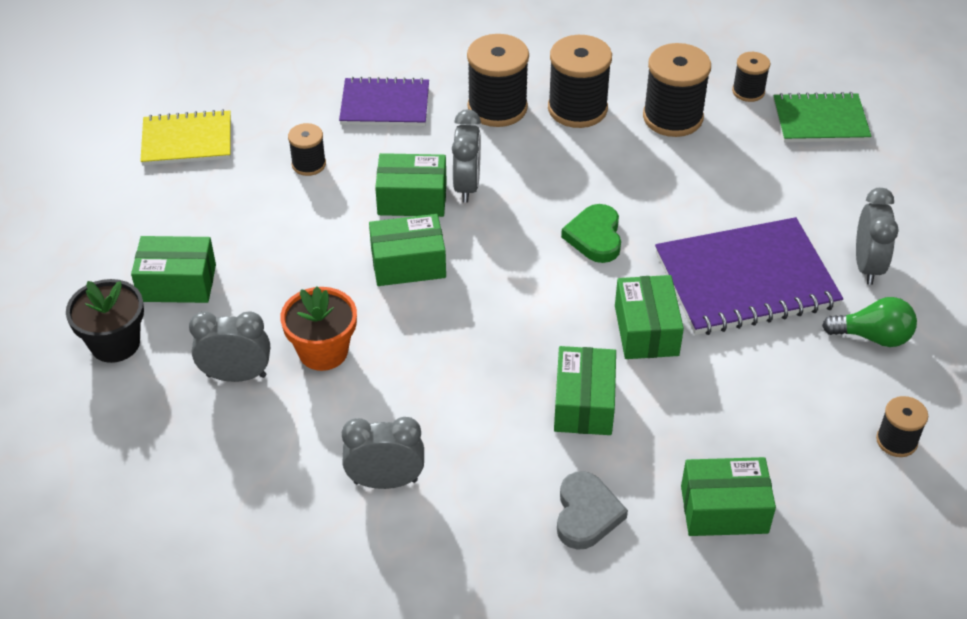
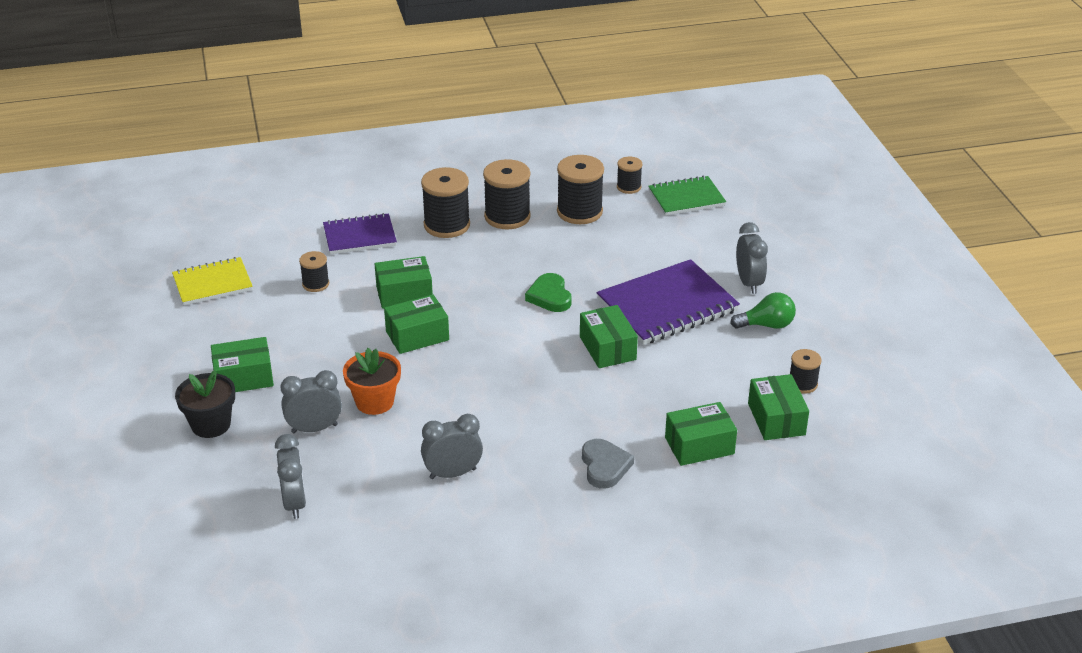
camera: 15 degrees left, 10 degrees down
grey clock [452,109,481,203] -> grey clock moved to [275,434,306,519]
green box [554,346,616,435] -> green box moved to [748,374,809,440]

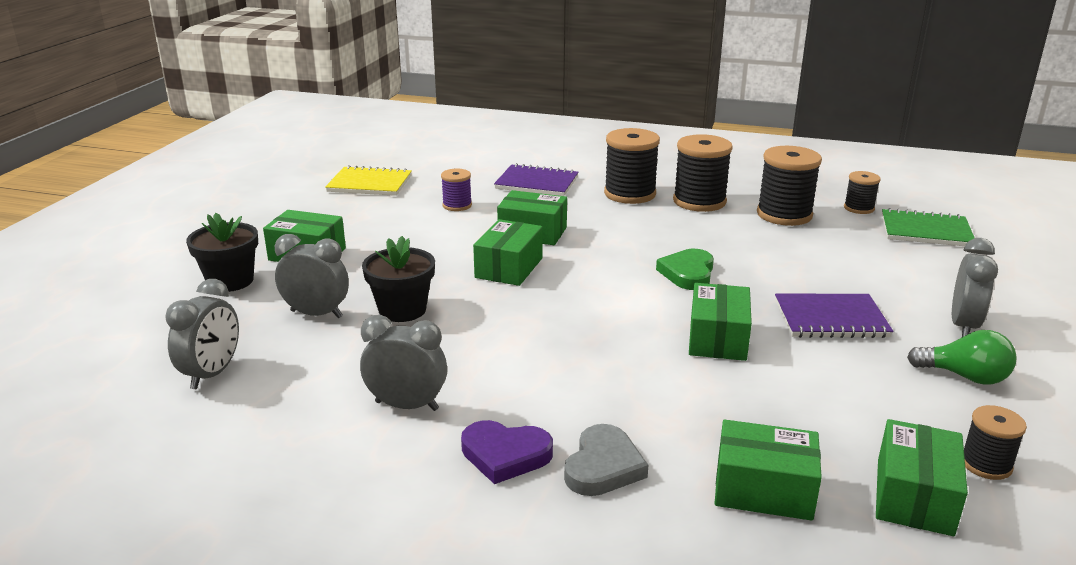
camera: 30 degrees right, 10 degrees down
black spool [299,251,329,292] -> purple spool [441,169,472,211]
orange flower pot [343,348,401,415] -> black flower pot [362,236,435,322]
green box [384,295,449,354] -> green box turned 75 degrees counterclockwise [473,219,543,286]
purple notebook [597,259,740,345] -> purple notebook [775,294,893,338], size x0.62
none -> purple heart [461,420,553,484]

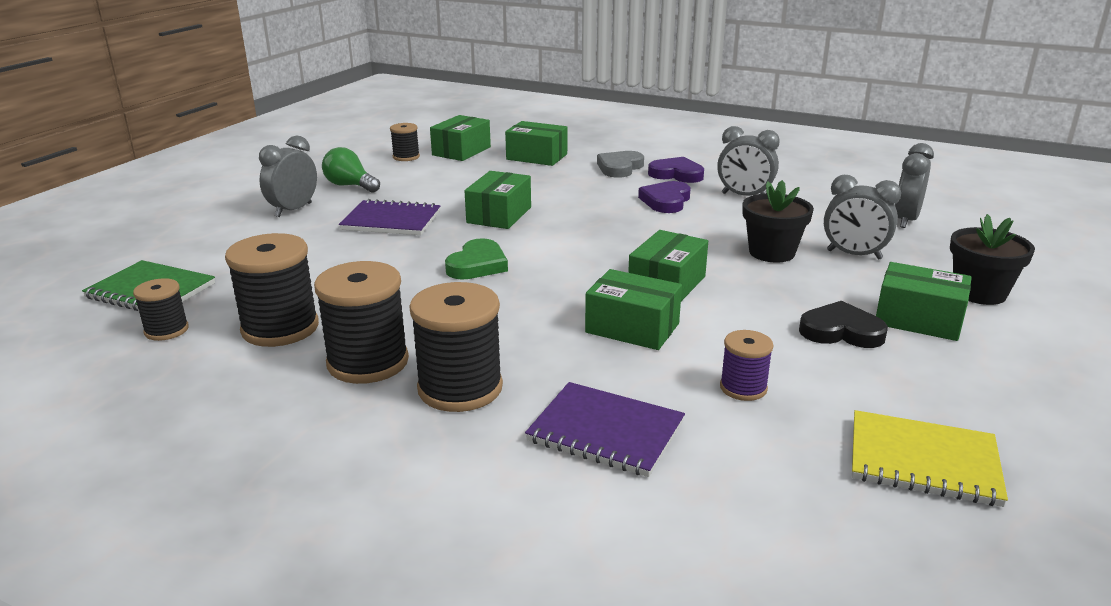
camera: 170 degrees left, 0 degrees up
none -> purple heart [638,181,691,213]
none -> black heart [799,301,888,348]

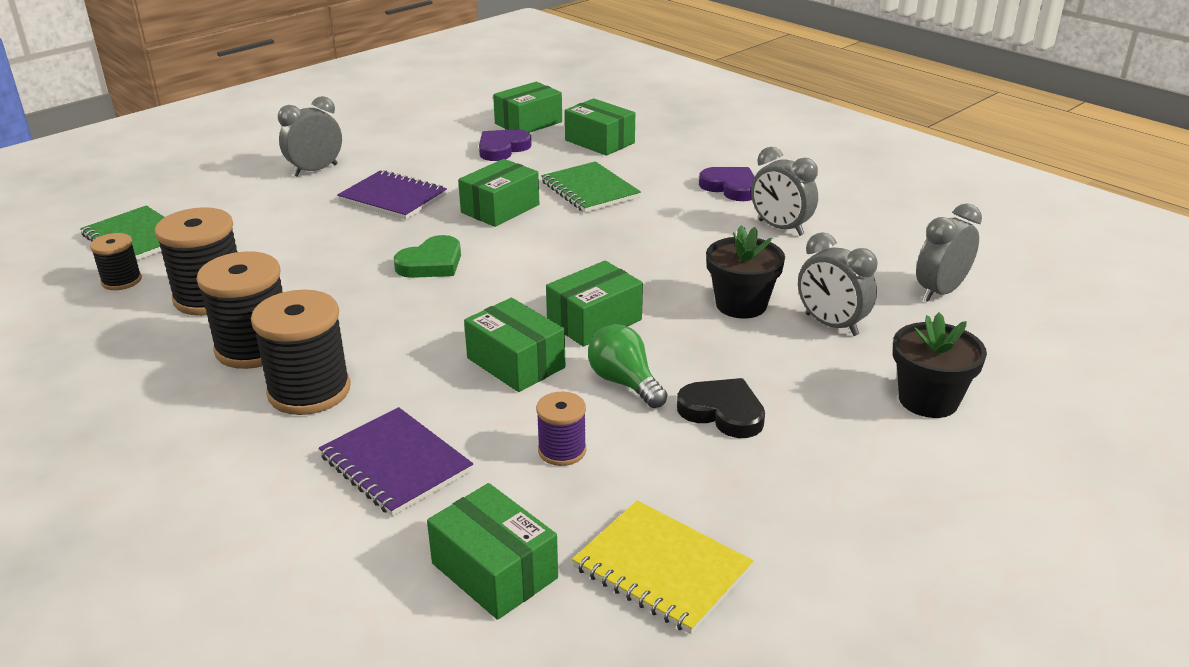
camera: 20 degrees right, 5 degrees up
green light bulb [322,147,380,192] -> green light bulb moved to [588,324,667,408]
black spool [390,123,420,161] -> none
grey heart [597,151,644,178] -> none
purple heart [638,181,691,213] -> purple heart moved to [479,129,532,161]
green box [876,262,972,341] -> green box moved to [427,483,558,620]
none -> green notebook [541,161,641,213]

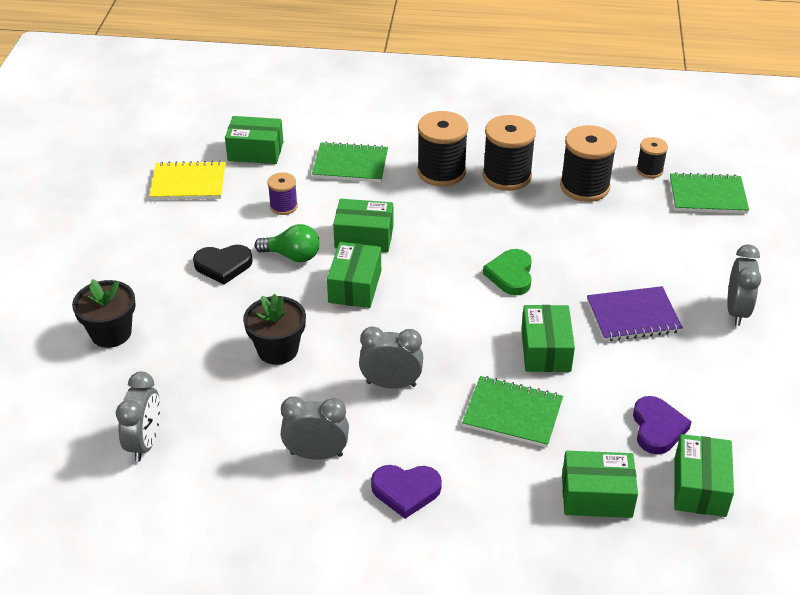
camera: 140 degrees right, 10 degrees up
purple notebook [319,407,473,516] -> green notebook [312,142,388,182]
grey clock [798,232,877,336] -> grey clock moved to [359,326,423,389]

